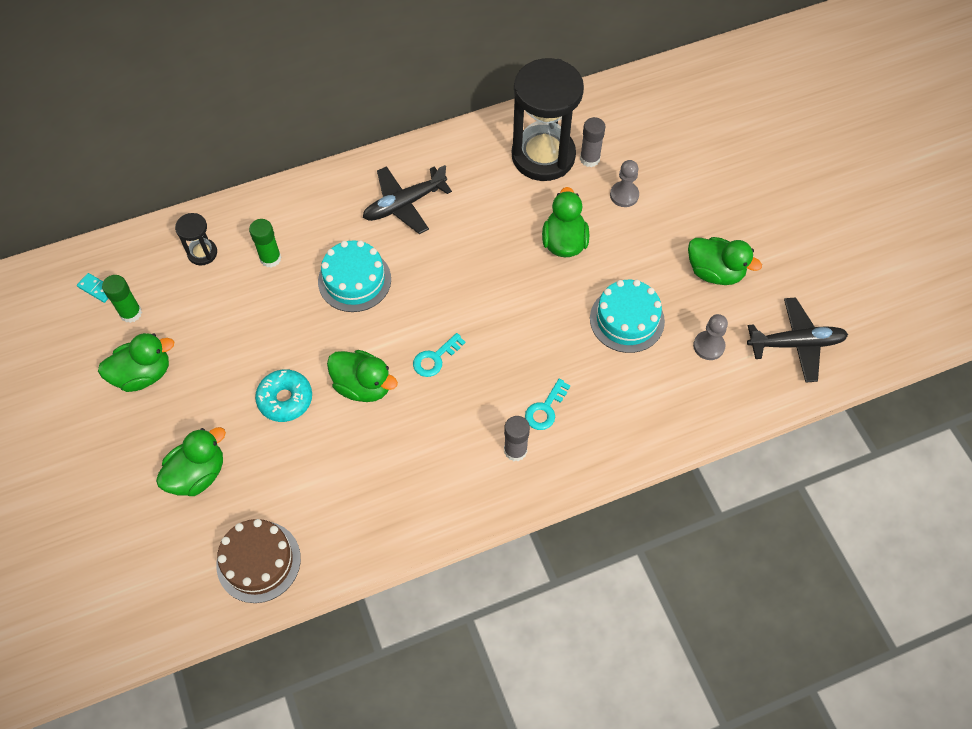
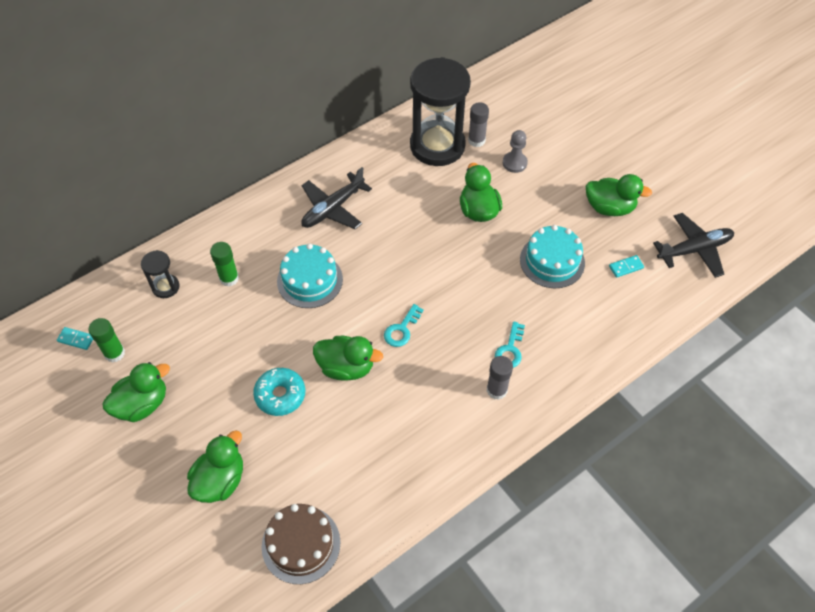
camera: 15 degrees left, 5 degrees down
grey pawn [693,314,728,360] -> turquoise domino [609,255,644,278]

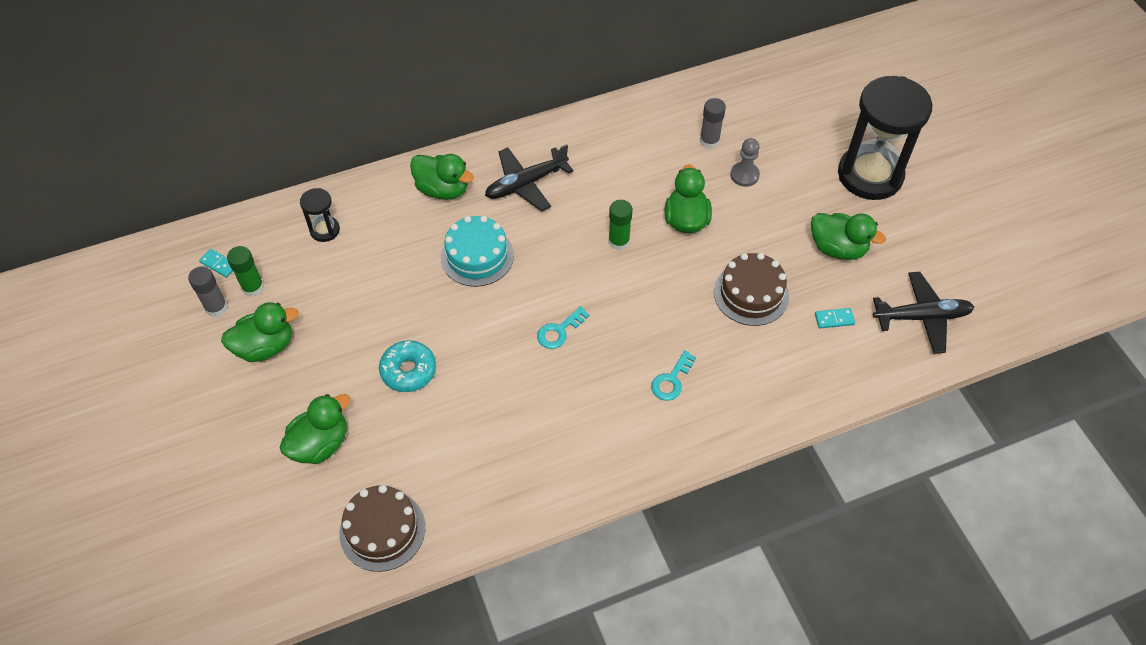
camera: 15 degrees right, 0 degrees up
green glue stick [210,242,239,287] -> green glue stick moved to [608,200,633,251]
green duck [313,336,383,380] -> green duck moved to [410,154,474,200]
black hourglass [410,57,471,166] -> black hourglass moved to [838,76,933,200]
grey glue stick [487,356,513,400] -> grey glue stick moved to [188,266,228,317]
turquoise cake [520,225,585,288] -> brown cake [714,253,789,326]

